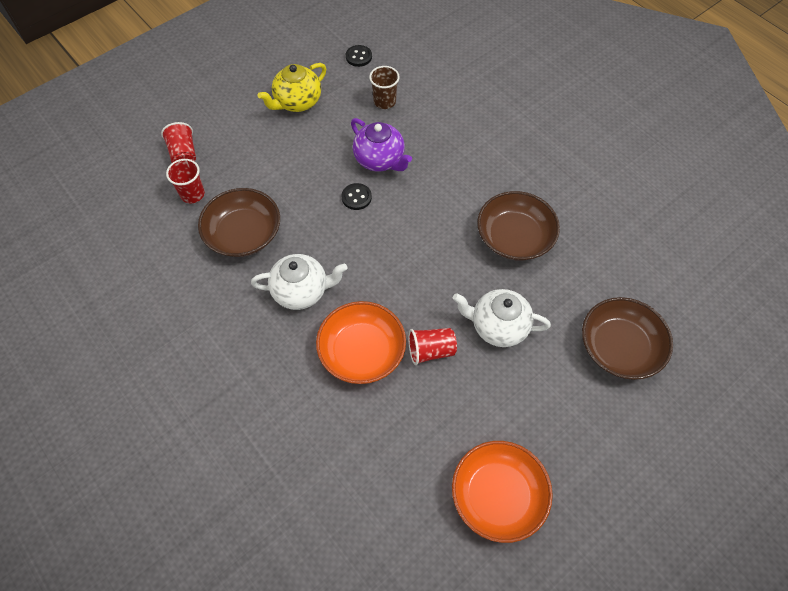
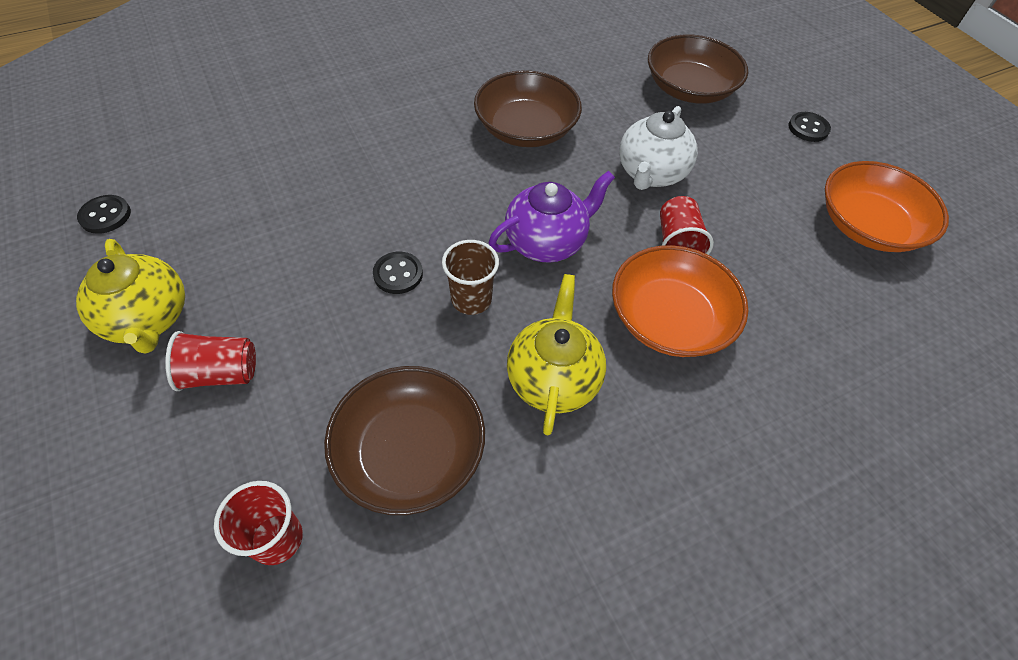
camera: 80 degrees left, 5 degrees down
red cup [161,122,196,163] -> red cup moved to [165,331,256,391]
white teapot [251,254,348,310] -> yellow teapot [507,274,606,435]
purple teapot [351,118,412,172] -> purple teapot moved to [489,171,615,263]
brown cup [369,66,400,109] -> brown cup moved to [442,240,499,315]
none -> black button [788,112,831,142]

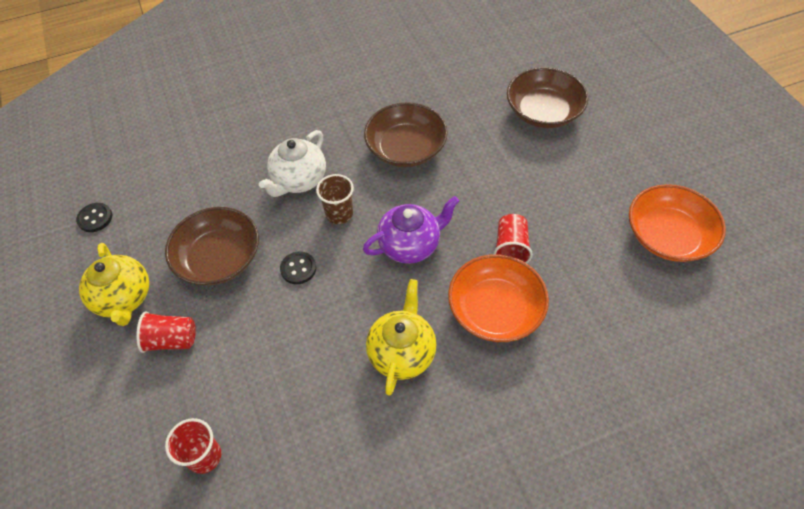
camera: 10 degrees right, 0 degrees up
brown bowl [324,366,485,515] -> brown bowl moved to [165,207,259,285]
brown cup [442,240,499,315] -> brown cup moved to [316,174,354,224]
white teapot [619,106,698,190] -> white teapot moved to [259,130,326,197]
black button [788,112,831,142] -> none

